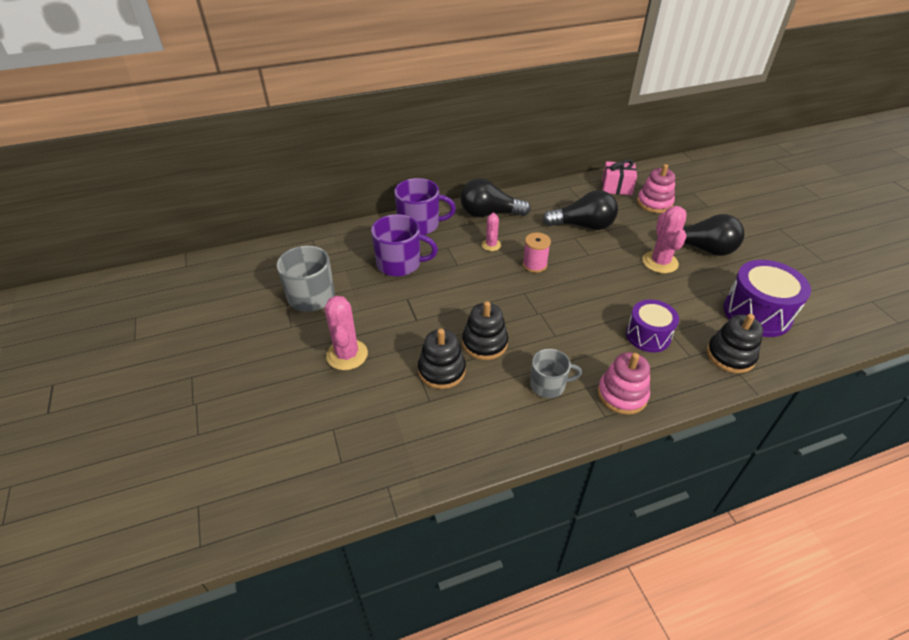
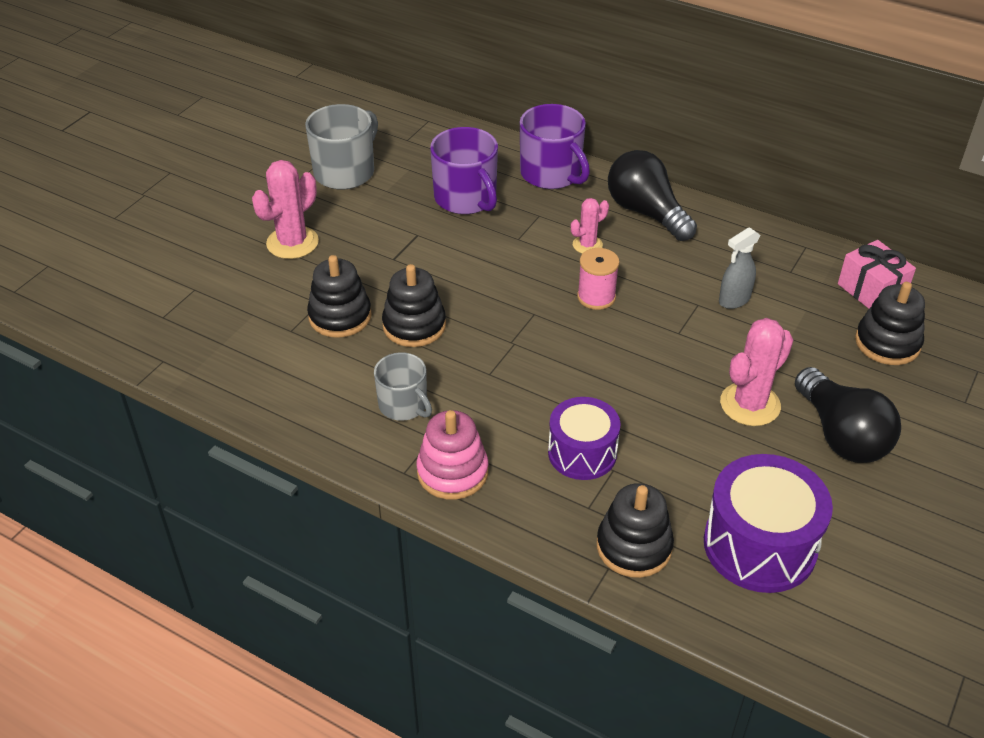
camera: 50 degrees right, 0 degrees up
black light bulb [542,190,618,230] -> grey spray bottle [719,227,760,309]
pink stacking toy [637,164,675,213] -> black stacking toy [855,282,925,365]

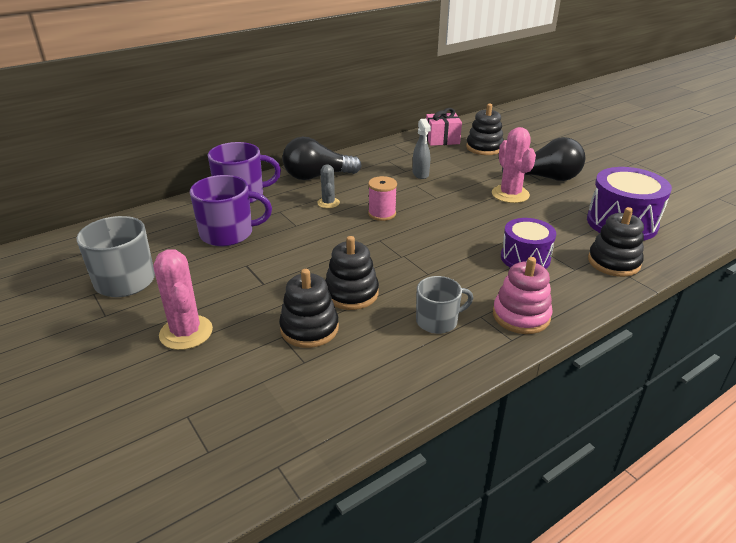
camera: 65 degrees left, 10 degrees down
pink cactus [571,198,609,254] -> grey cactus [317,164,340,208]

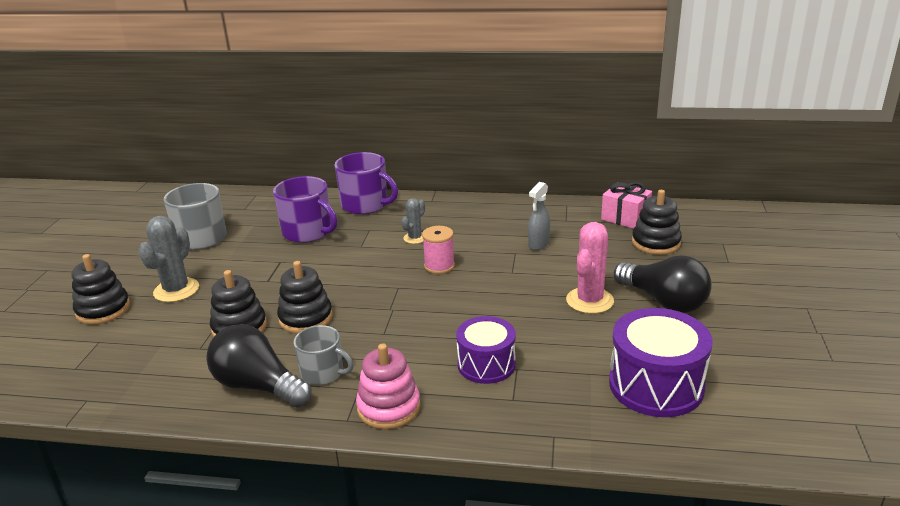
camera: 45 degrees right, 5 degrees down
pink cactus [154,249,213,350] -> grey cactus [138,216,199,302]
black light bulb [283,137,362,180] -> black light bulb moved to [206,324,312,408]
black stacking toy [588,207,644,277] -> black stacking toy moved to [72,254,130,324]

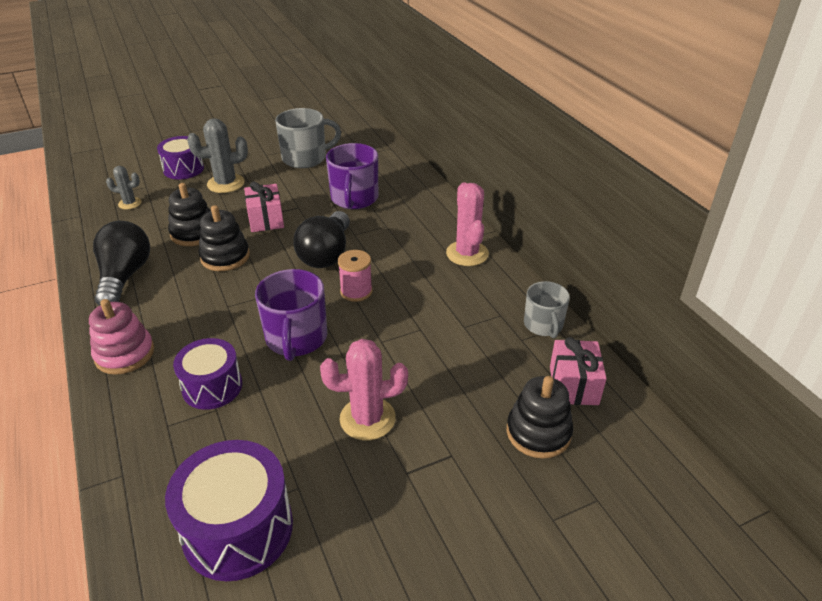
camera: 55 degrees right, 10 degrees up
black stacking toy [72,254,130,324] -> purple drum [157,136,204,179]
grey mug [294,325,354,385] -> grey mug moved to [524,281,570,338]
purple mug [335,152,398,214] -> purple mug moved to [255,269,327,361]
grey cactus [401,198,425,244] -> grey cactus moved to [106,166,142,210]
grey spray bottle [528,182,550,250] -> none
black light bulb [614,255,712,313] -> black light bulb moved to [293,211,350,268]
none -> pink gift [244,182,284,232]
none -> pink cactus [446,182,489,266]

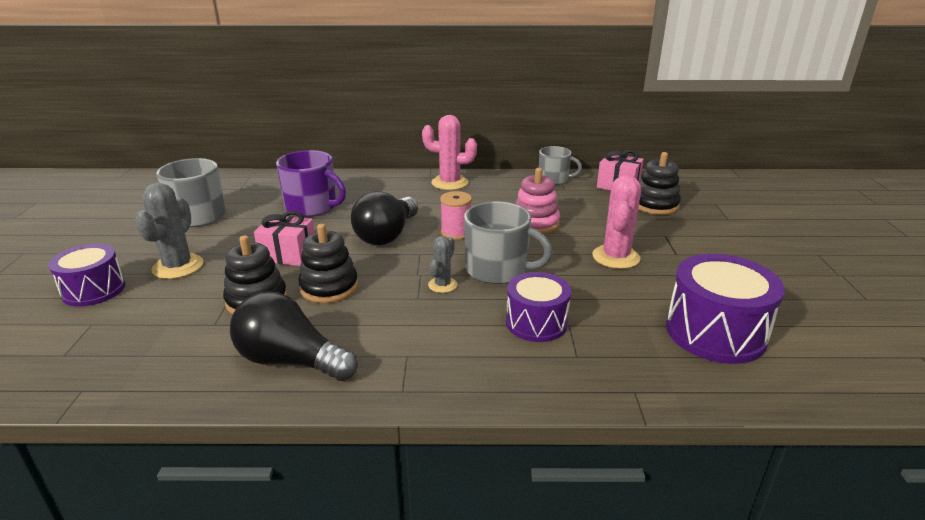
camera: 65 degrees left, 10 degrees down
pink stacking toy [89,299,154,375] -> pink stacking toy moved to [515,168,560,234]
grey cactus [106,166,142,210] -> grey cactus moved to [428,236,458,293]
purple mug [255,269,327,361] -> grey mug [464,202,553,284]
black light bulb [293,211,350,268] -> black light bulb turned 75 degrees clockwise [351,191,418,245]

